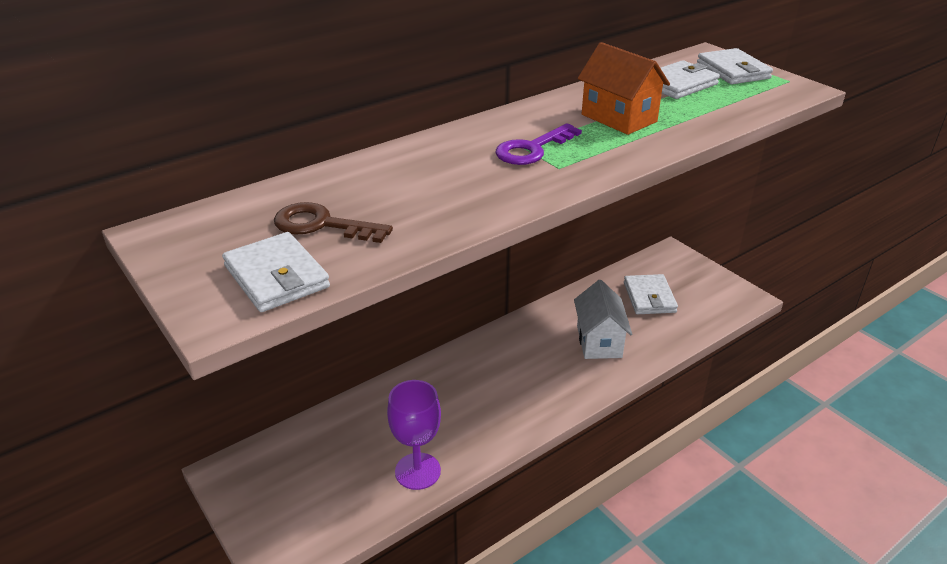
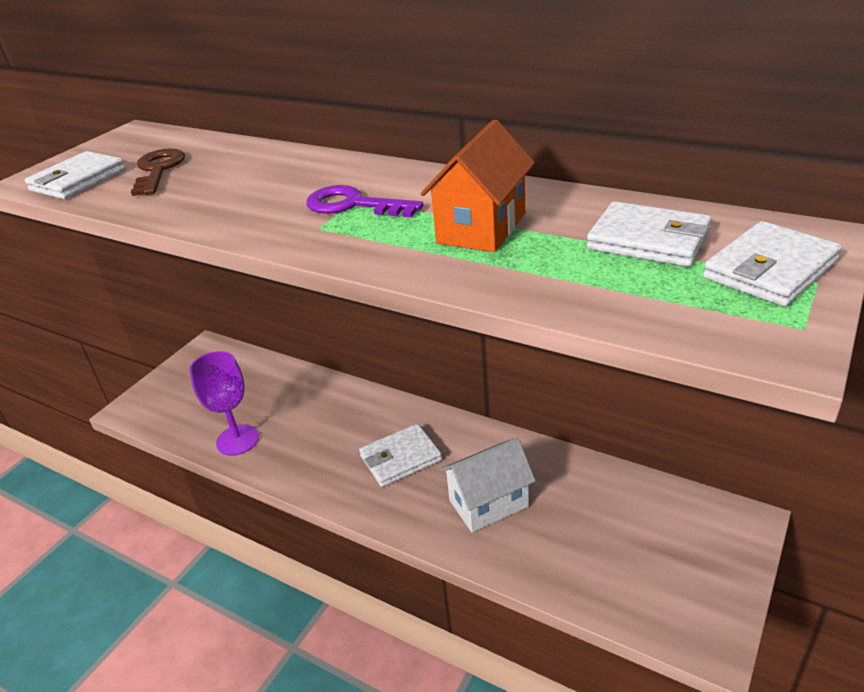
camera: 70 degrees right, 0 degrees up
white wallet [624,274,678,314] -> white wallet moved to [359,424,442,487]

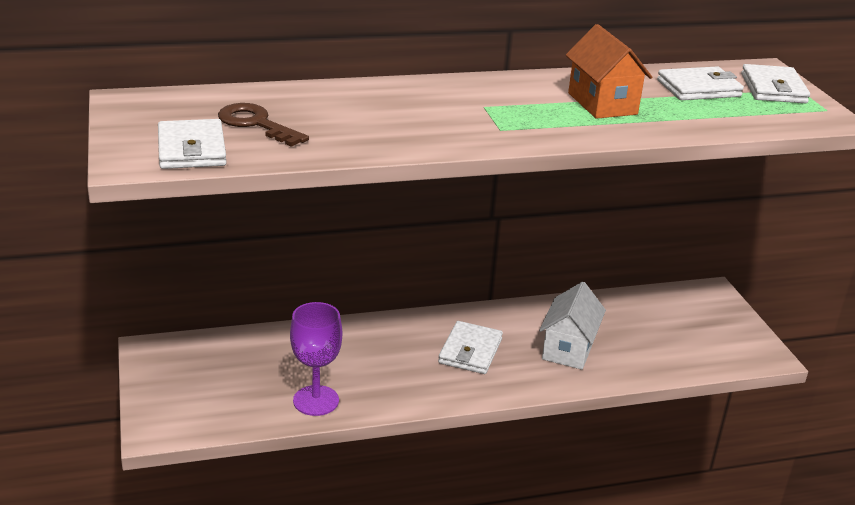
camera: 50 degrees left, 5 degrees down
purple key [306,185,423,218] -> none

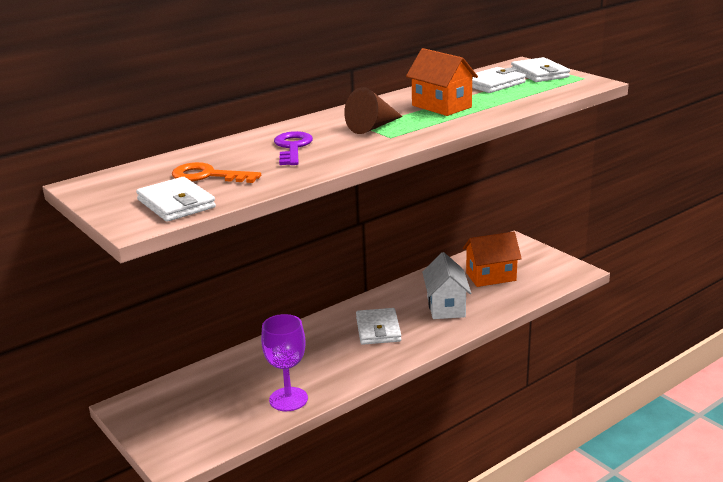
camera: 20 degrees left, 5 degrees down
brown key [218,103,309,147] -> orange key [172,162,261,183]
none -> purple key [274,131,313,165]
none -> brown cone [344,87,403,134]
none -> orange house [463,232,522,287]

